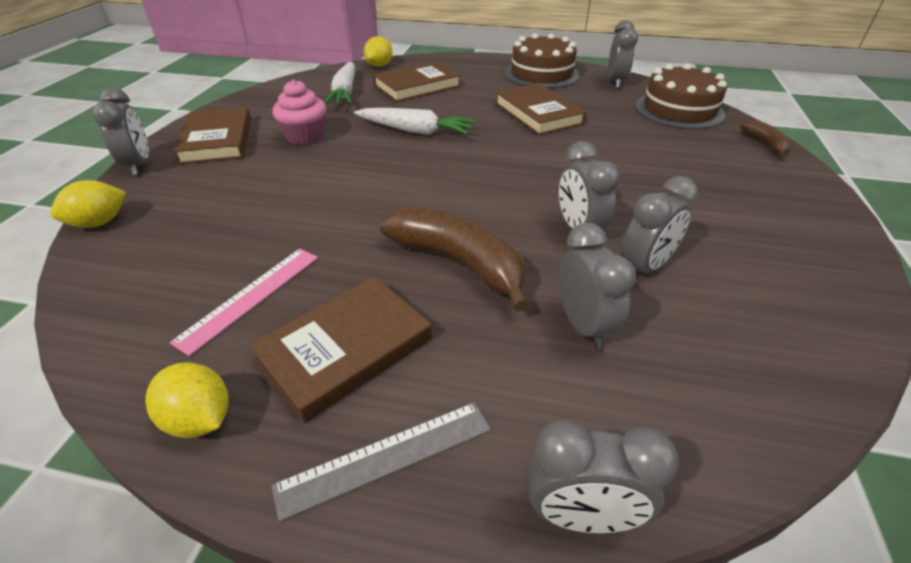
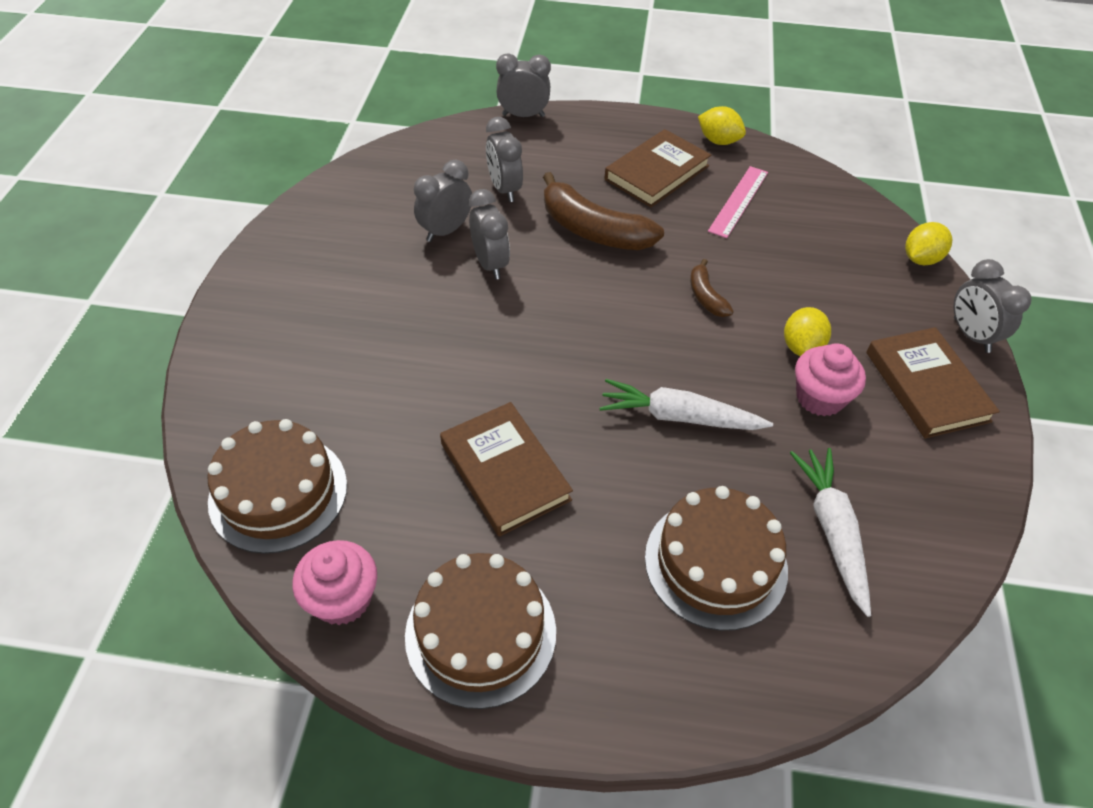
camera: 175 degrees right, 10 degrees up
grey ruler [271,402,491,522] -> none
yellow lemon [364,36,393,67] -> yellow lemon moved to [784,307,831,356]
brown book [373,61,461,102] -> brown cake [645,486,788,631]
grey clock [608,20,638,88] -> pink cupcake [292,540,377,625]
brown banana [740,120,791,157] -> brown banana moved to [690,259,734,317]

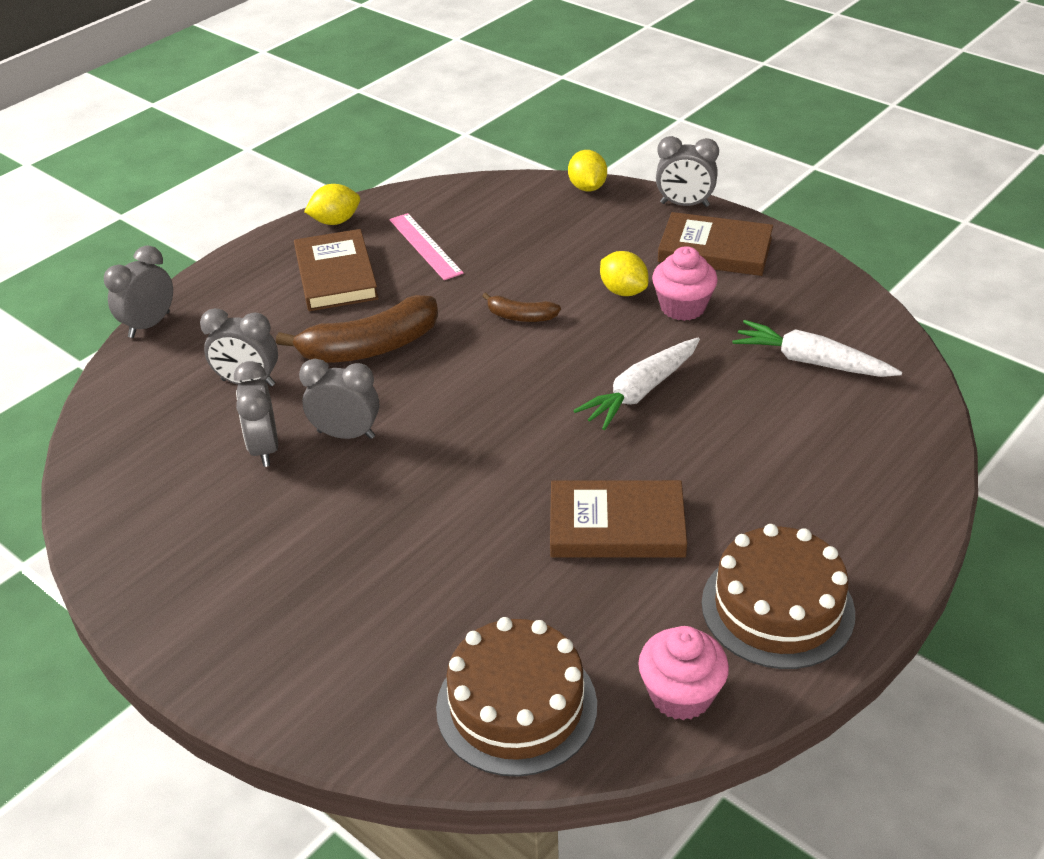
camera: 55 degrees left, 10 degrees down
brown cake [645,486,788,631] -> none

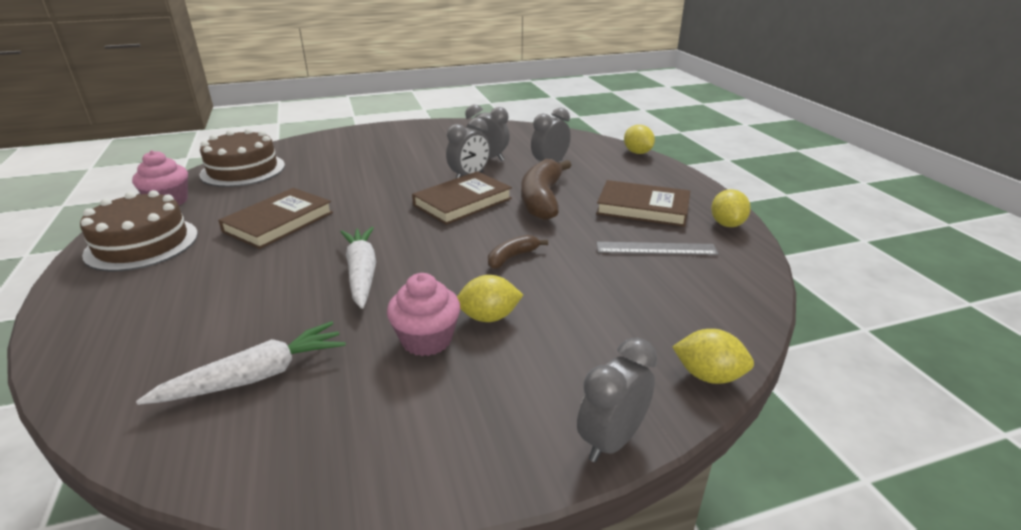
camera: 120 degrees right, 10 degrees down
grey clock [104,245,173,338] -> yellow lemon [624,125,655,154]
pink ruler [389,213,464,280] -> grey ruler [596,242,719,255]
brown book [658,212,773,276] -> brown book moved to [412,171,512,225]

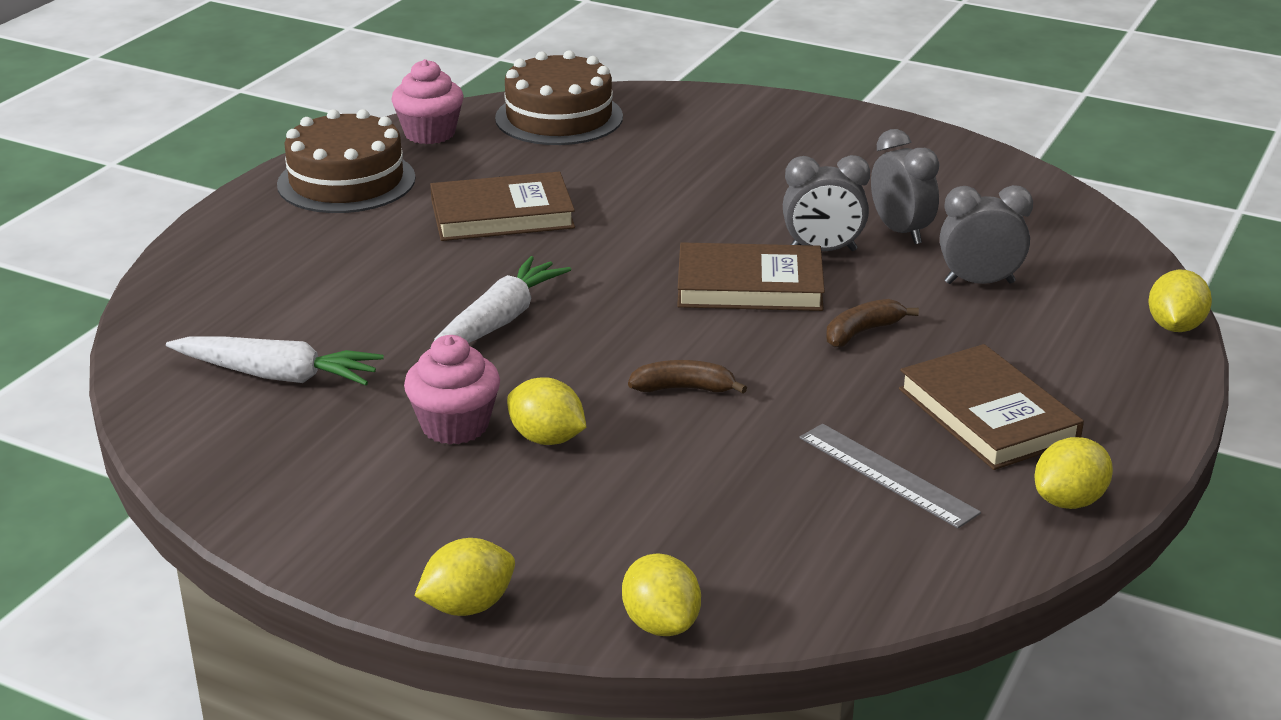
camera: 45 degrees right, 0 degrees up
brown banana [521,159,571,220] -> brown banana [826,299,919,347], size x0.51
grey clock [577,337,657,462] -> yellow lemon [414,538,515,616]

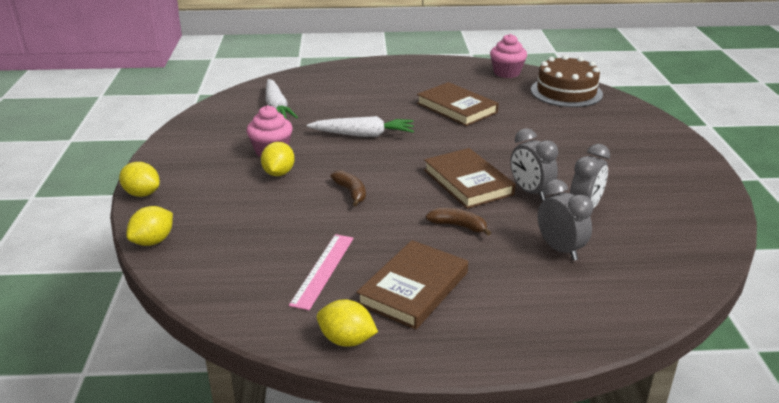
camera: 60 degrees right, 0 degrees up
brown cake [277,109,416,213] -> none
grey ruler [800,424,981,528] -> pink ruler [289,234,354,310]
yellow lemon [1148,270,1212,332] -> none

